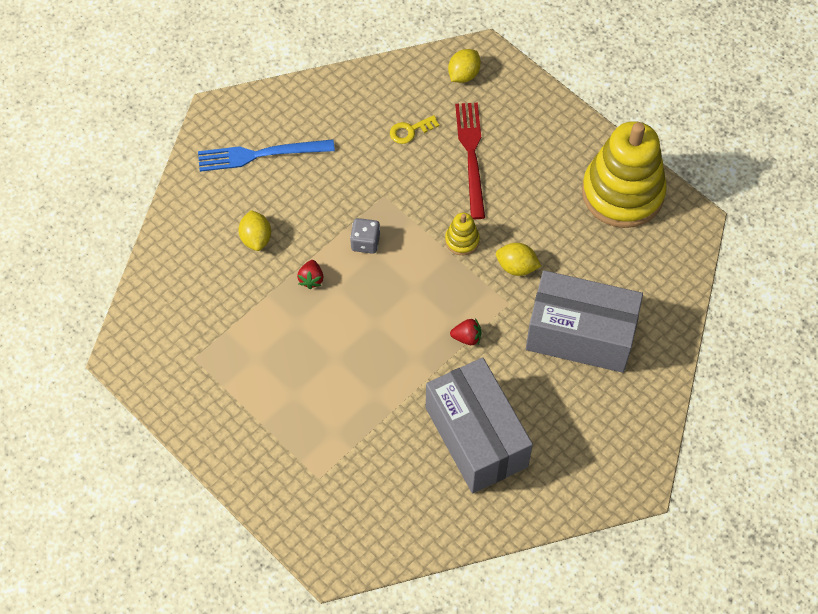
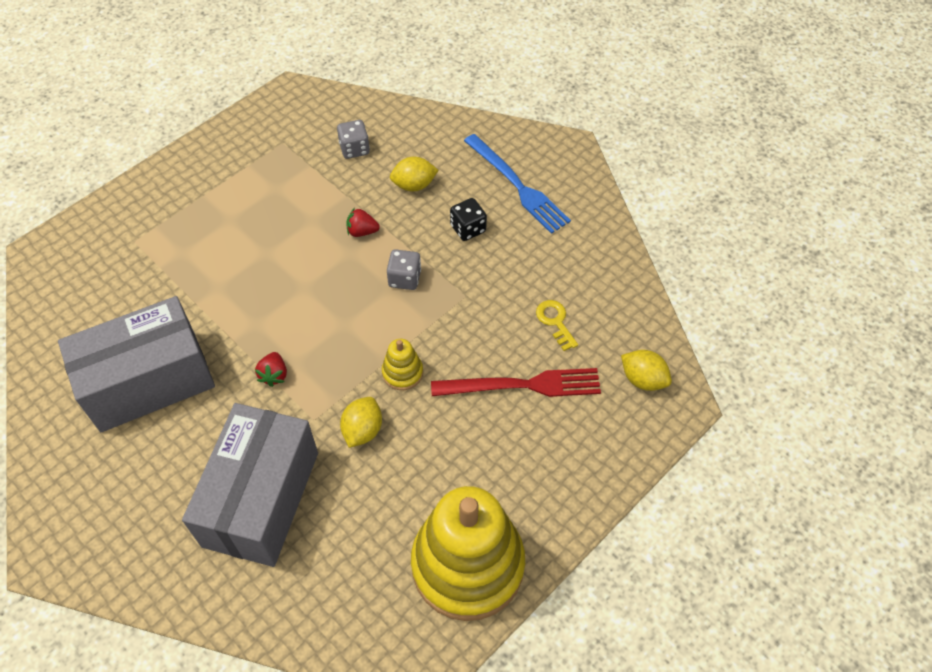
camera: 90 degrees right, 5 degrees down
blue fork [198,139,335,172] -> blue fork turned 150 degrees clockwise [464,134,571,234]
none -> grey dice [337,120,370,159]
none -> black dice [450,198,487,241]

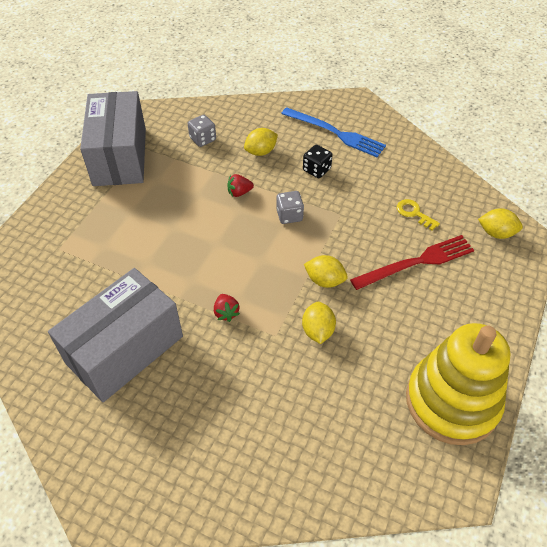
camera: 20 degrees left, 5 degrees down
grey box [182,403,318,567] -> grey box moved to [80,91,146,186]
yellow stacking toy [382,339,423,390] -> yellow lemon [304,255,348,288]

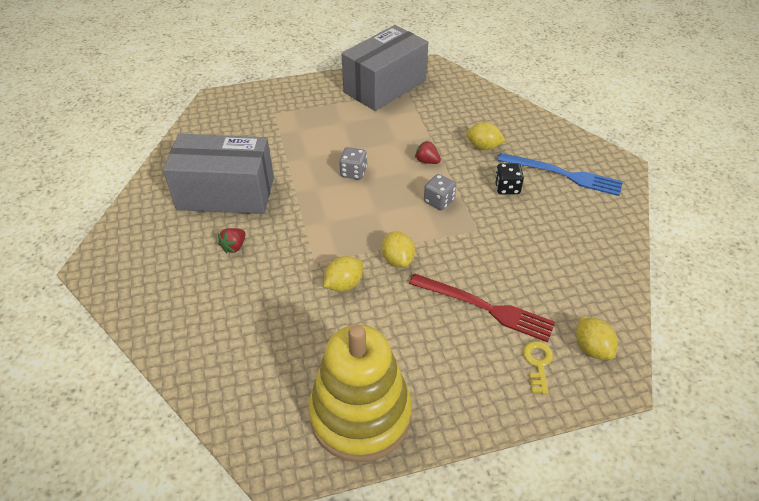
camera: 50 degrees right, 5 degrees down
grey dice [188,115,216,147] -> grey dice moved to [339,147,367,180]
red strawberry [214,294,240,322] -> red strawberry moved to [218,228,246,254]
blue fork [281,107,386,157] -> blue fork turned 60 degrees counterclockwise [497,153,623,196]
yellow key [397,199,440,231] -> yellow key moved to [523,341,553,394]

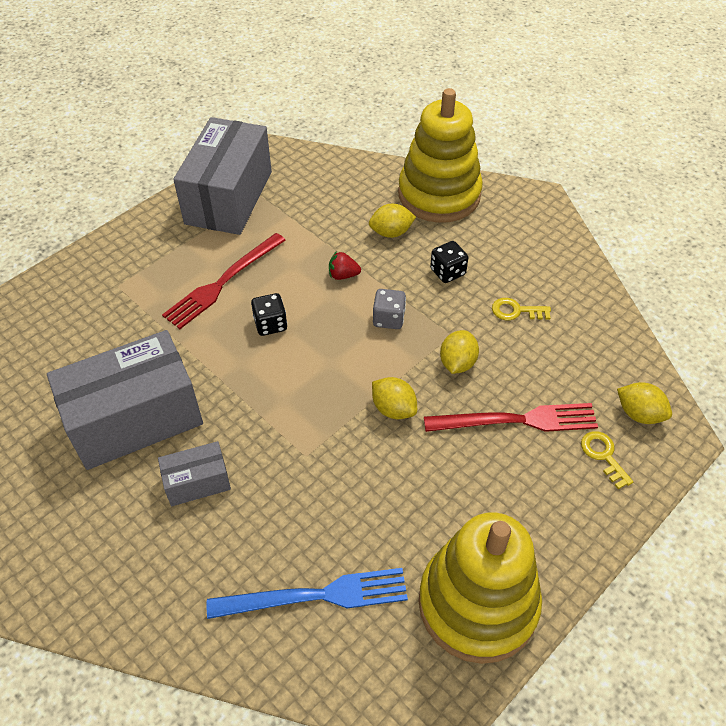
camera: 30 degrees left, 5 degrees up
red strawberry [218,228,246,254] -> grey box [158,441,231,506]
yellow lemon [323,256,363,292] -> yellow lemon moved to [440,330,479,374]
grey dice [339,147,367,180] -> black dice [251,293,287,336]
blue fork [497,153,623,196] -> blue fork moved to [207,568,408,619]
none -> red fork [162,233,286,329]
none -> yellow stacking toy [398,88,483,223]
none -> yellow key [492,298,551,320]

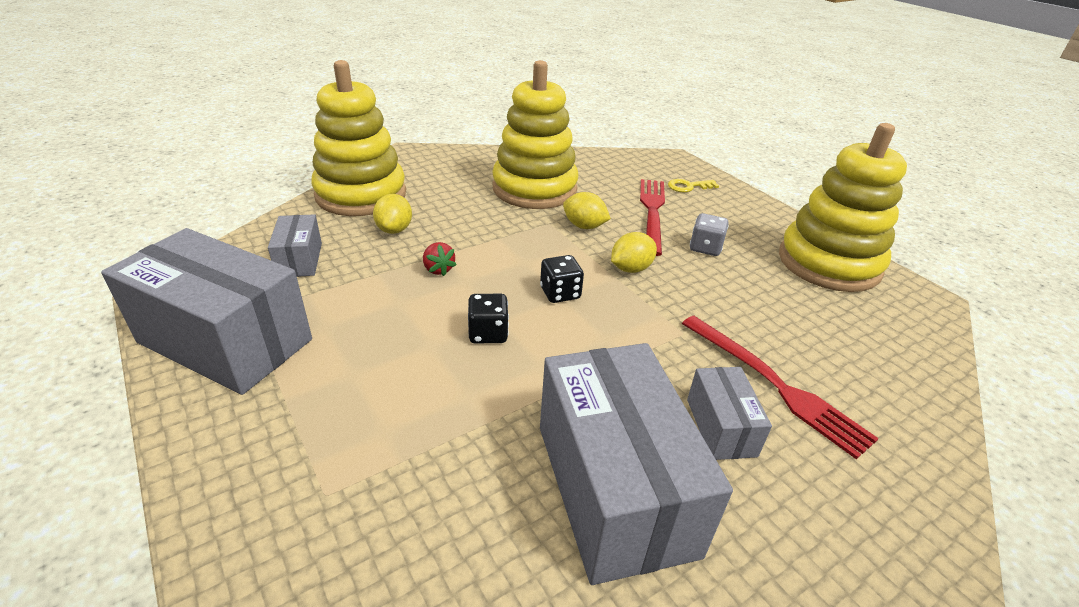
camera: 80 degrees left, 15 degrees down
red fork [162,233,286,329] -> red fork moved to [682,316,879,459]
blue fork [207,568,408,619] -> none
red strawberry [329,251,361,280] -> red strawberry turned 45 degrees counterclockwise [423,242,456,276]
grey dice [373,289,406,329] -> grey dice moved to [690,213,729,256]
black dice [430,241,468,283] -> black dice moved to [540,255,584,303]
yellow key [492,298,551,320] -> yellow stacking toy [492,60,578,209]
yellow lemon [617,382,672,424] -> none
none -> grey box [268,214,322,277]

